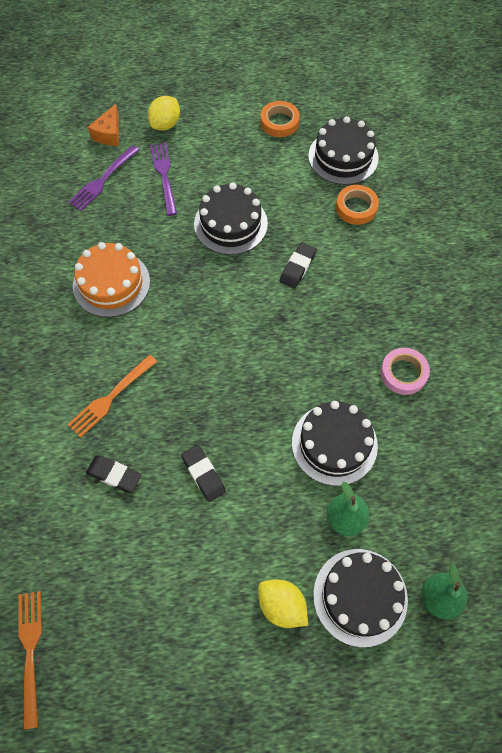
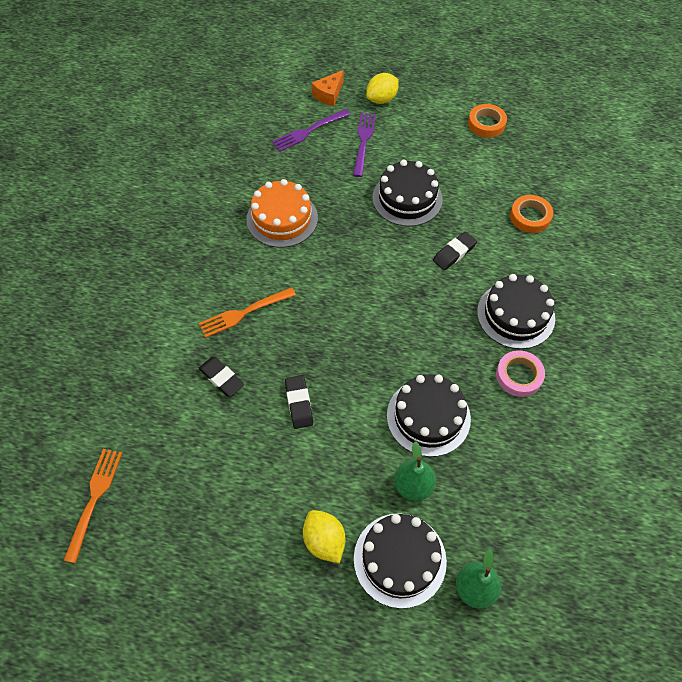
camera: 20 degrees right, 5 degrees down
black cake [308,116,379,185] -> black cake moved to [477,274,555,349]

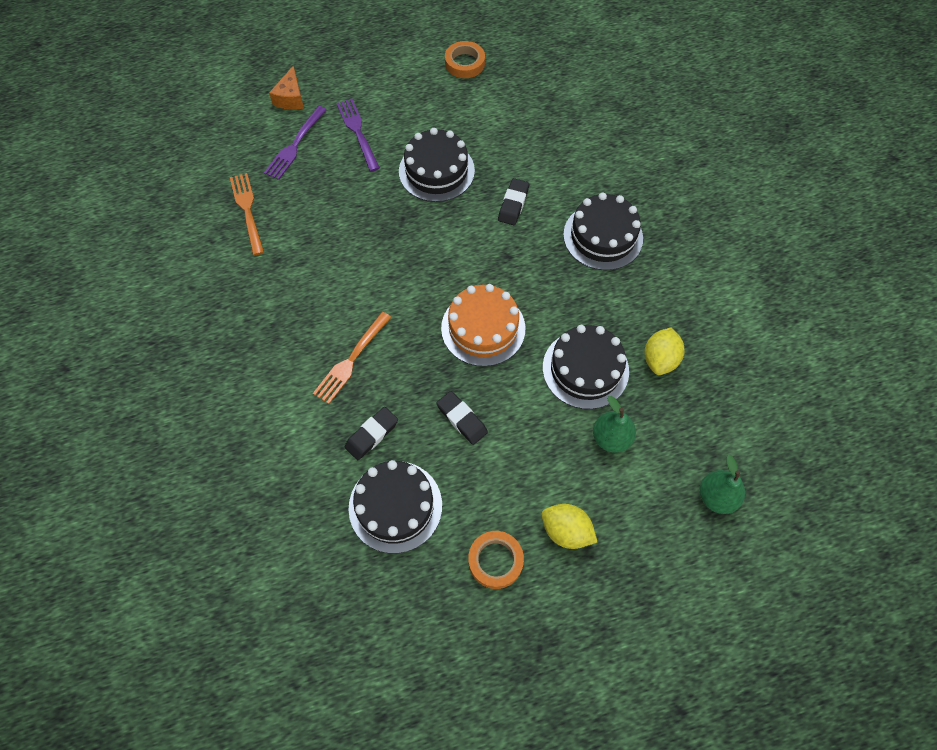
camera: 30 degrees left, 5 degrees up
orange fork [63,449,122,563] -> orange fork moved to [230,173,264,256]
black eraser [198,357,244,397] -> black eraser turned 60 degrees counterclockwise [345,407,398,460]
orange cake [246,179,318,248] -> orange cake moved to [441,284,525,366]
black cake [354,513,447,609] -> black cake moved to [349,460,442,553]
yellow lemon [366,73,399,104] -> yellow lemon moved to [644,327,684,375]
pink tape [496,350,545,397] -> none
orange tape [510,195,553,233] -> orange tape moved to [468,531,524,589]

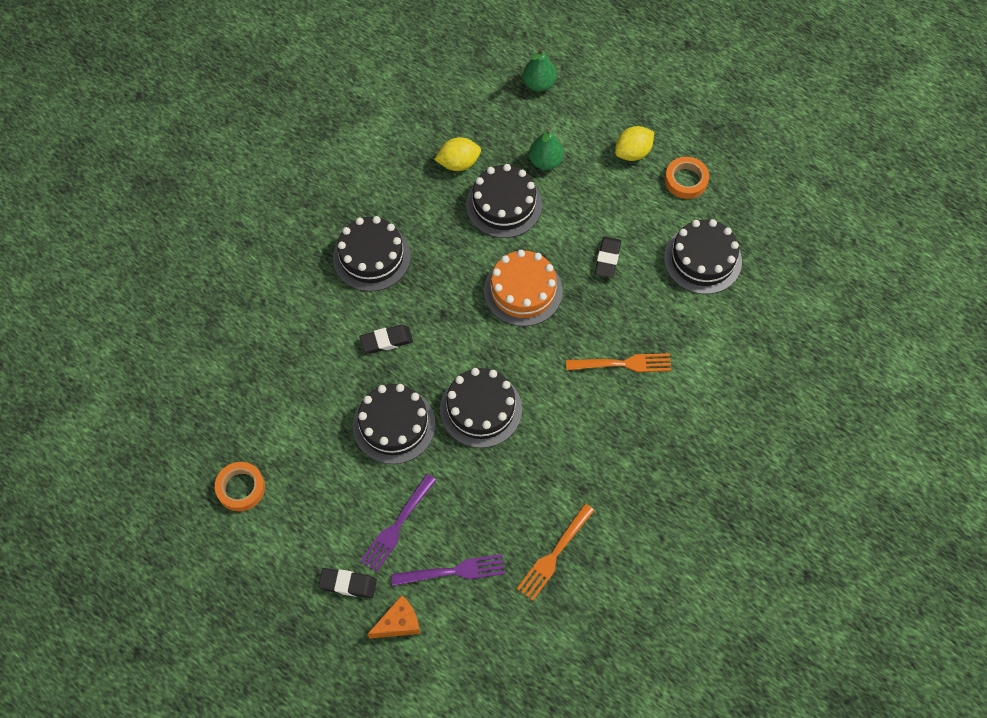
camera: 125 degrees left, 0 degrees up
black eraser [345,407,398,460] -> black eraser moved to [318,568,377,598]
yellow lemon [542,504,597,549] -> yellow lemon turned 60 degrees clockwise [615,126,654,161]
none -> black cake [440,368,522,448]

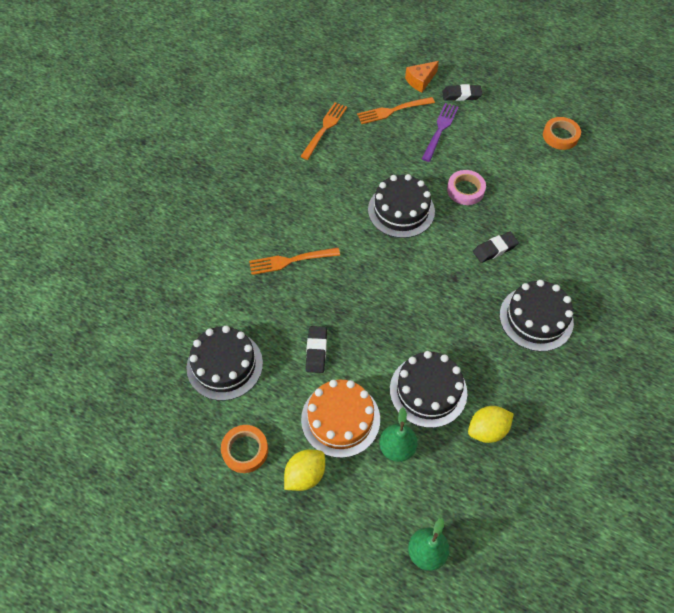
camera: 170 degrees right, 5 degrees down
black cake [353,384,436,464] -> pink tape [447,170,486,205]
purple fork [391,554,505,586] -> orange fork [357,97,435,124]
orange cake [484,250,563,326] -> orange cake moved to [301,380,380,458]

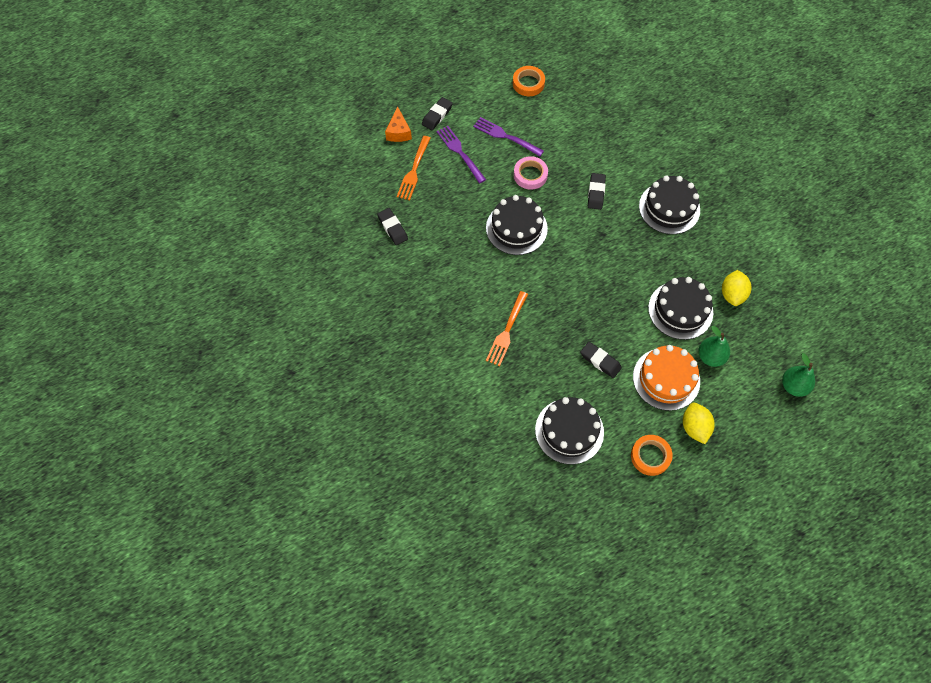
camera: 55 degrees left, 5 degrees up
orange fork [300,102,347,160] -> black eraser [377,208,408,245]
none -> purple fork [473,117,544,156]

